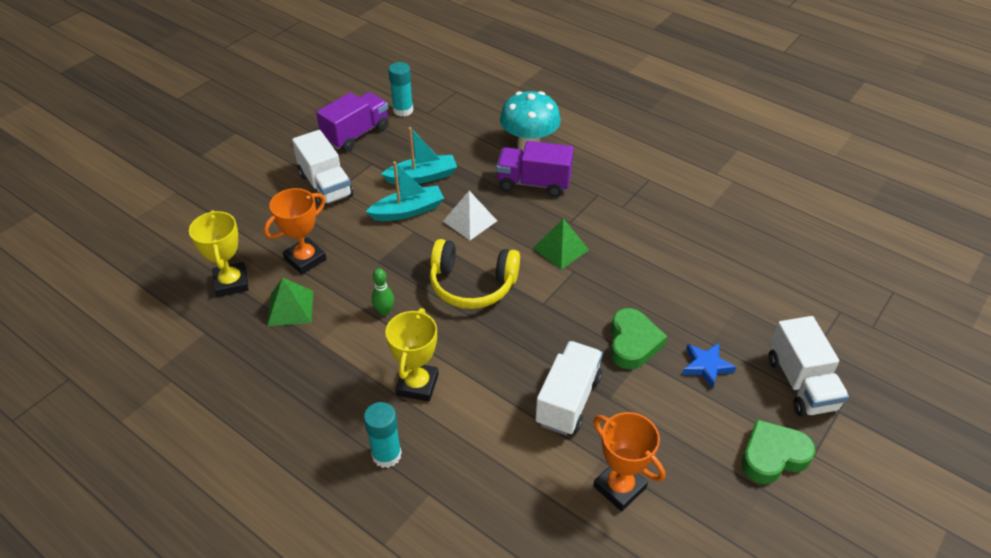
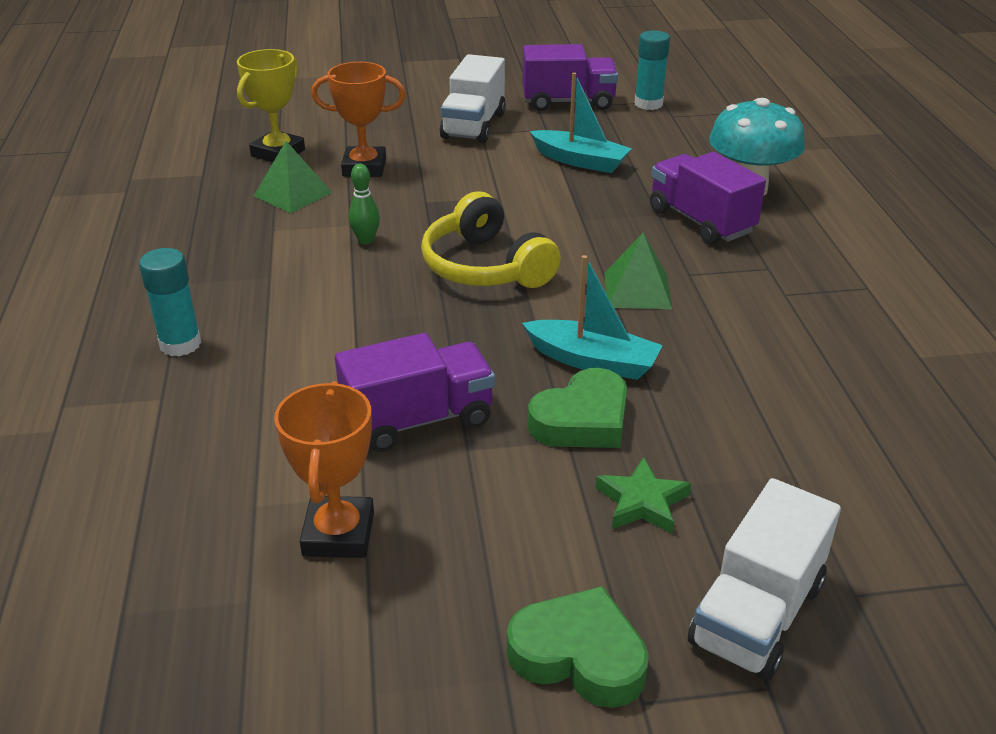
camera: 45 degrees right, 10 degrees down
turquoise boat [366,161,444,221] -> turquoise boat moved to [522,255,662,380]
yellow trophy [385,308,439,402] -> none
white pyramid [443,191,497,240] -> none
white truck [535,341,603,435] -> purple truck [335,333,495,452]
blue star [682,343,736,389] -> green star [596,457,691,534]

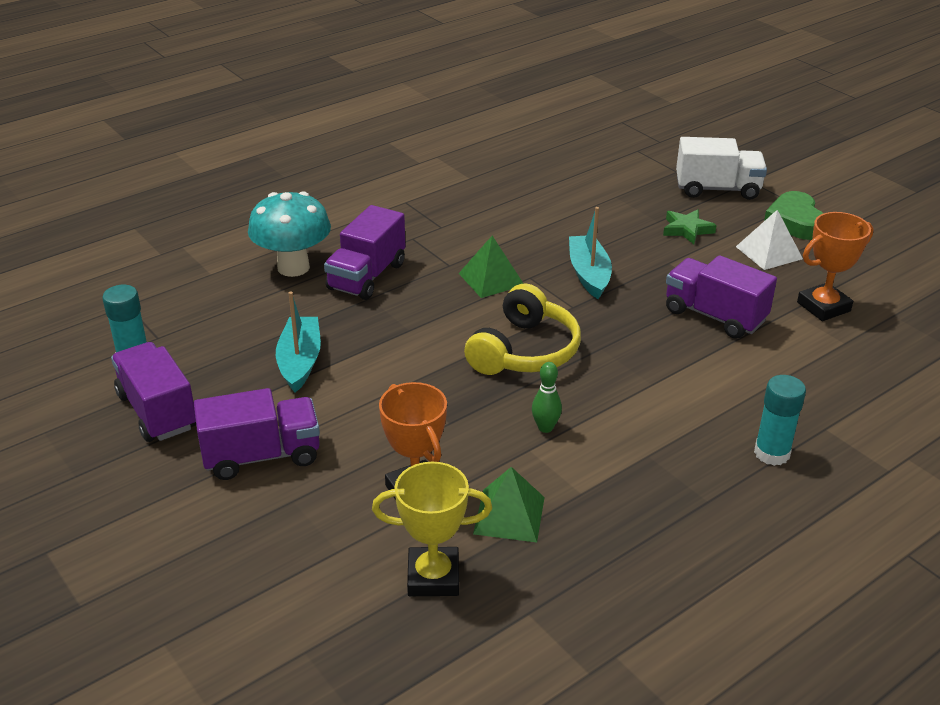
camera: 120 degrees left, 0 degrees up
white truck [440,54,506,143] -> purple truck [194,388,320,480]
green heart [528,368,627,448] -> none
none -> white pyramid [736,210,803,270]

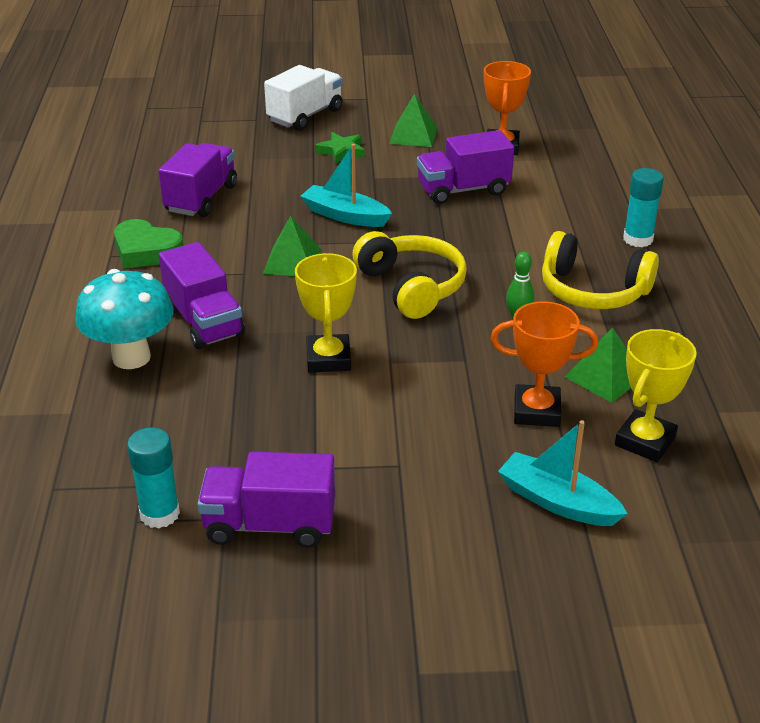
camera: 55 degrees left, 0 degrees up
purple truck [194,388,320,480] -> purple truck moved to [159,143,237,217]
turquoise boat [276,292,321,393] -> turquoise boat moved to [498,420,628,526]
white pyramid [736,210,803,270] -> green pyramid [389,94,438,147]
green heart [764,191,823,240] -> green heart moved to [114,219,183,269]
none -> yellow trophy [295,253,357,372]
none -> yellow headphones [542,231,659,309]

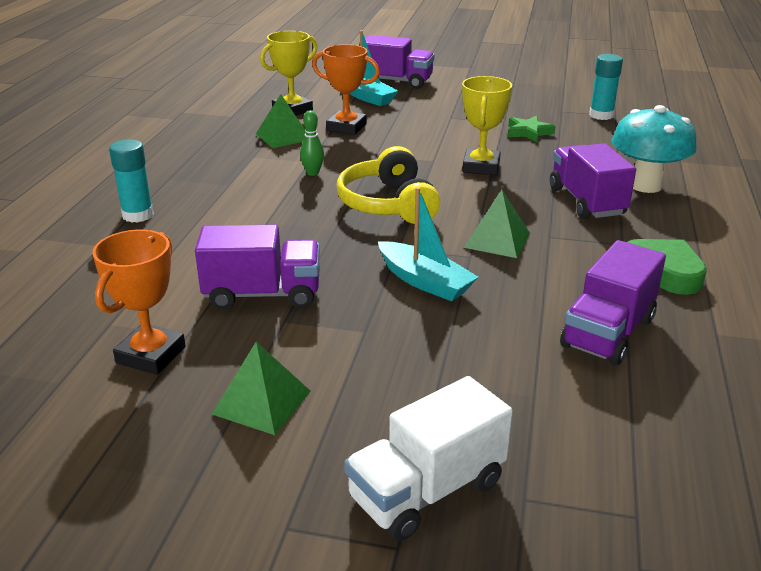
camera: 165 degrees left, 5 degrees down
purple truck [197,452,335,548] -> purple truck moved to [359,35,434,89]
green star [315,132,365,164] -> green star moved to [508,116,556,142]
yellow headphones [542,231,659,309] -> none

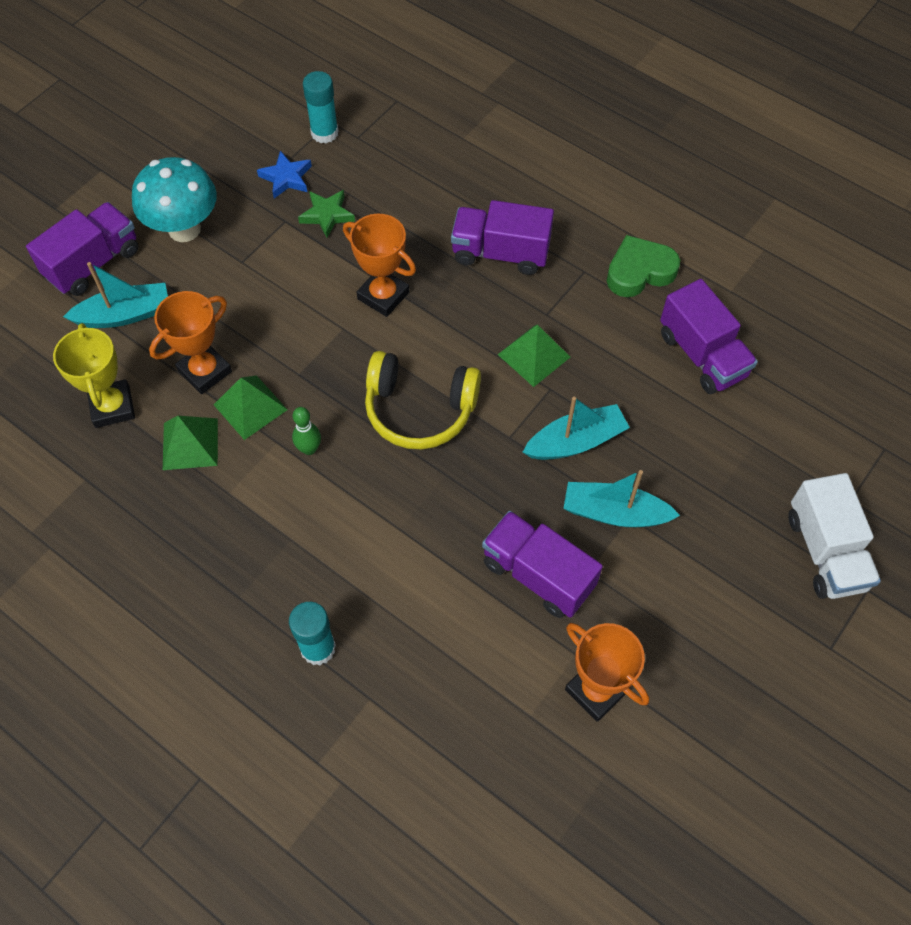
camera: 65 degrees left, 30 degrees up
purple truck [195,225,320,309] -> purple truck turned 75 degrees counterclockwise [482,511,603,618]
green pyramid [212,342,311,435] -> green pyramid moved to [214,375,288,440]
yellow trophy [462,76,512,175] -> orange trophy [343,214,416,317]
turquoise mushroom [612,105,697,193] -> turquoise mushroom moved to [132,157,217,242]
none -> blue star [257,151,312,198]
none -> turquoise boat [563,470,680,527]

